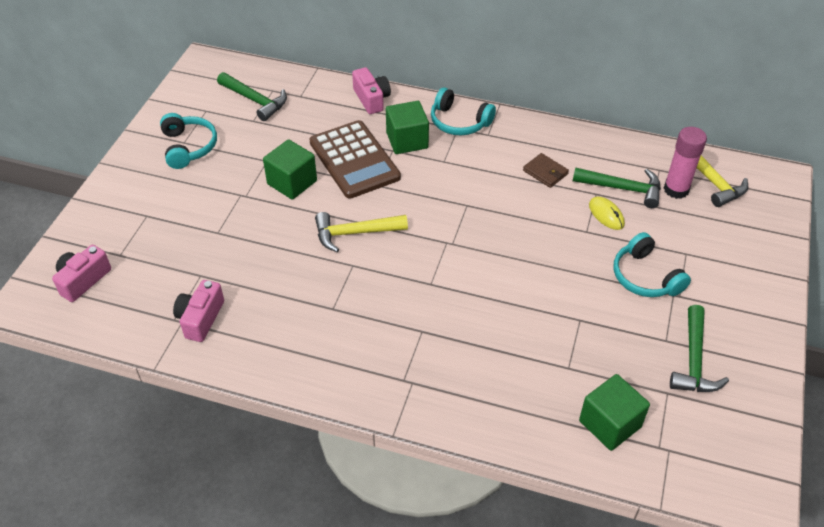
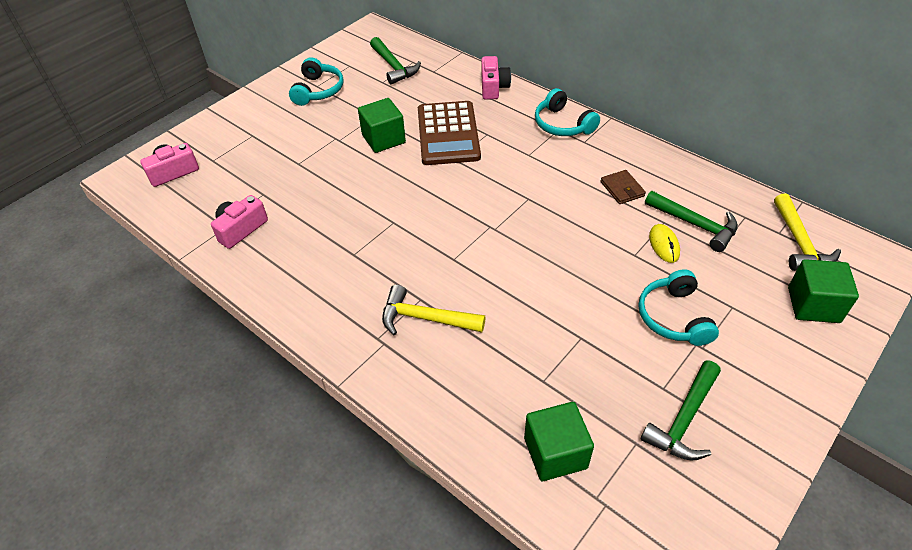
camera: 25 degrees right, 0 degrees up
yellow hammer [315,212,408,252] -> yellow hammer moved to [382,285,486,335]
green cube [386,101,429,154] -> green cube moved to [788,259,859,323]
pink glue stick [664,127,707,199] -> none

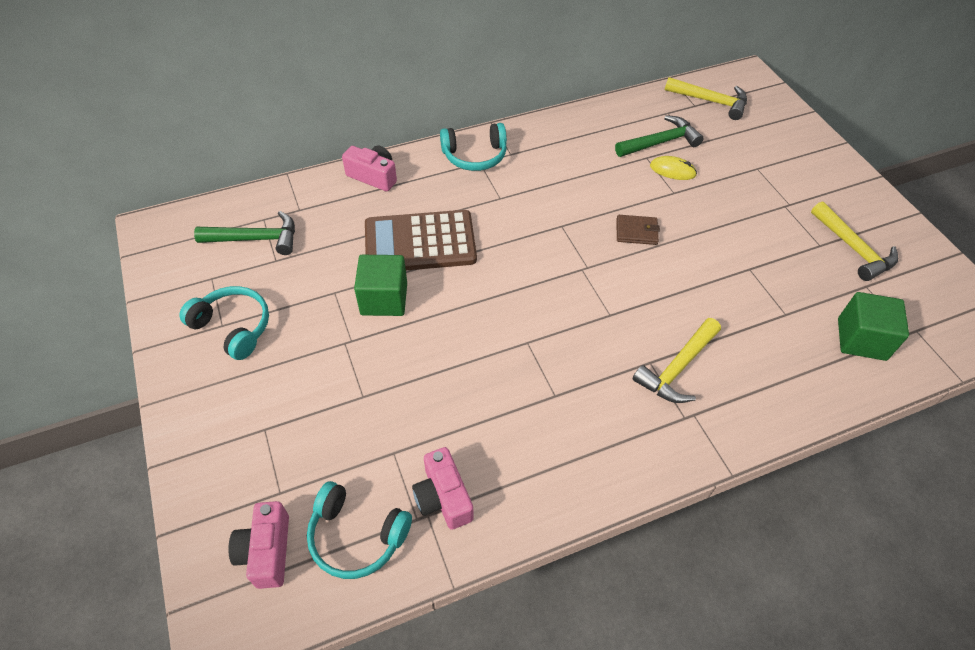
camera: 65 degrees left, 5 degrees up
brown calculator [418,101,481,165] -> brown calculator turned 150 degrees clockwise [365,210,477,270]
brown wallet [600,170,646,204] -> brown wallet moved to [616,215,660,245]
turquoise headphones [638,269,719,346] -> turquoise headphones moved to [307,481,412,579]
green hammer [641,360,721,461] -> yellow hammer [811,201,898,281]
green cube [788,259,859,323] -> none

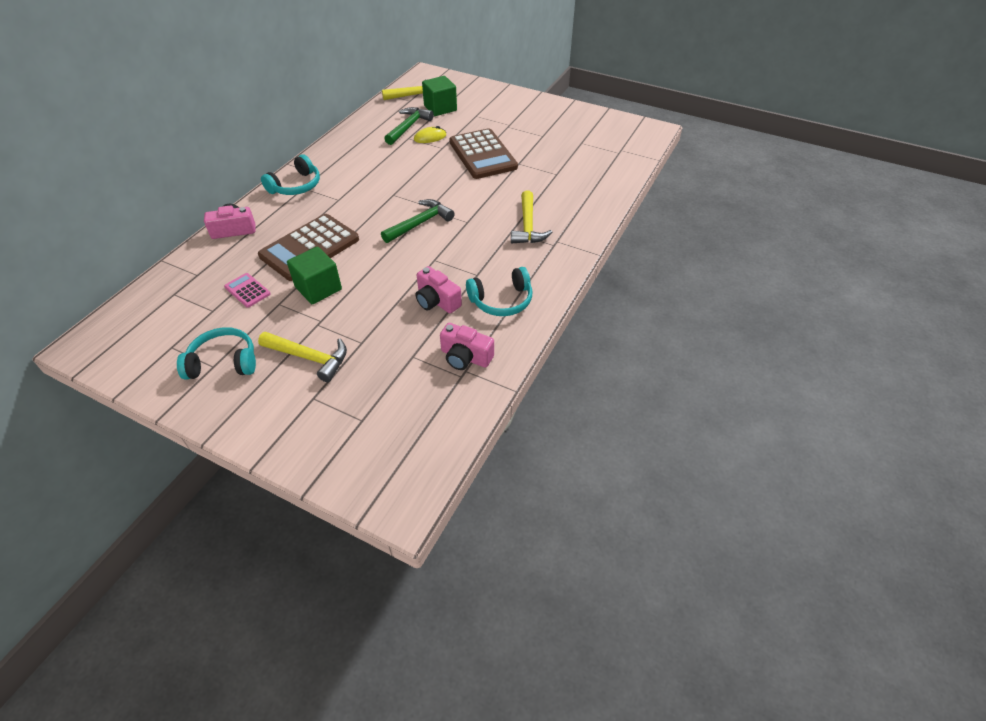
camera: 40 degrees left, 5 degrees down
green hammer [194,211,295,255] -> green hammer moved to [381,199,455,243]
pink camera [228,501,289,589] -> pink camera moved to [416,266,462,314]
turquoise headphones [307,481,412,579] -> turquoise headphones moved to [466,267,532,316]
brown wallet [616,215,660,245] -> none
yellow hammer [811,201,898,281] -> yellow hammer moved to [258,332,347,382]
green cube [838,292,909,361] -> green cube moved to [422,76,457,116]
none -> pink calculator [224,273,271,308]
none -> brown calculator [449,128,518,179]

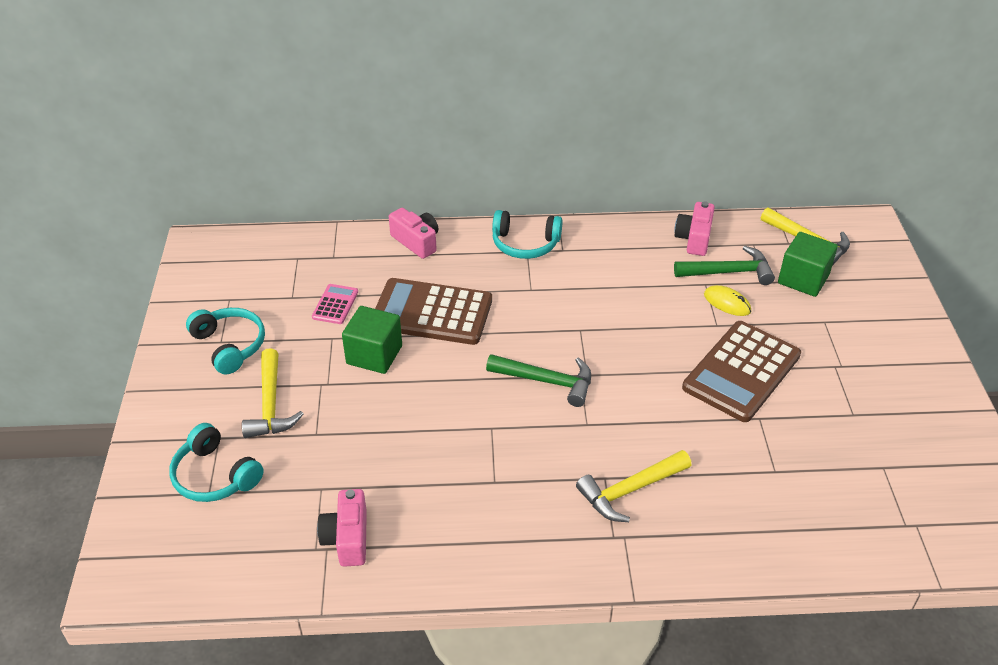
camera: 60 degrees right, 5 degrees down
pink camera [416,266,462,314] -> pink camera moved to [674,201,715,256]
turquoise headphones [466,267,532,316] -> turquoise headphones moved to [169,423,264,502]

